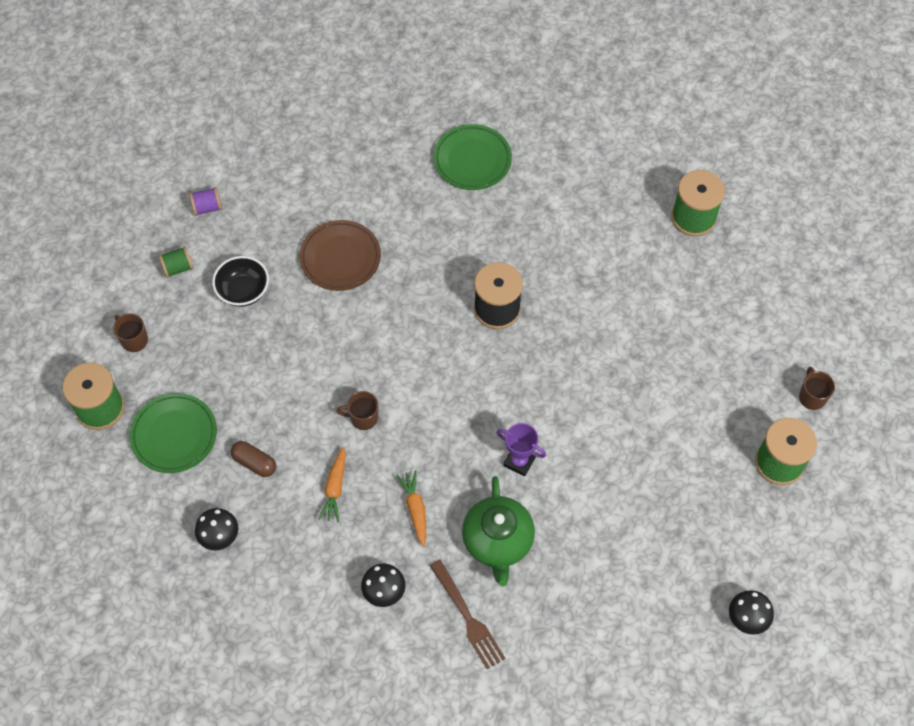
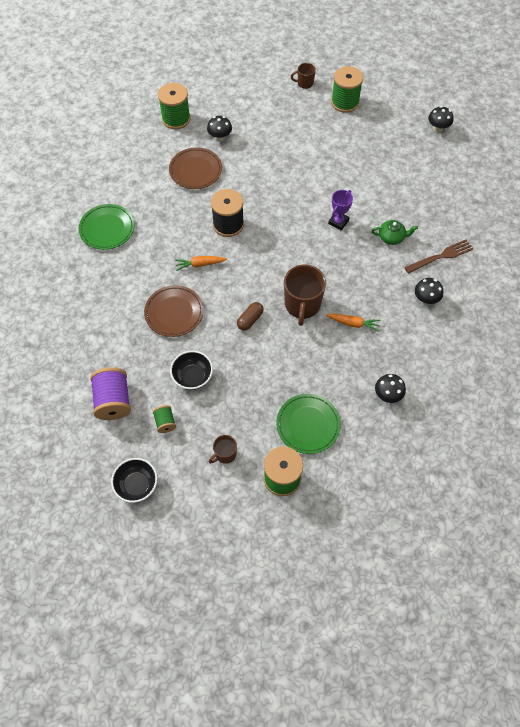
camera: 85 degrees left, 0 degrees up
purple spool [189,187,222,216] -> purple spool [90,367,131,420], size x1.91
brown capsule [231,441,276,477] -> brown capsule moved to [237,302,264,331]
brown mug [336,391,378,430] -> brown mug [284,265,326,326], size x1.91
orange carrot [396,470,426,547] -> orange carrot moved to [175,256,227,271]
green teapot [462,476,535,586] -> green teapot [372,220,418,245], size x0.60
none -> black bowl [111,458,157,503]
none -> brown plate [169,147,222,189]
none -> black mushroom [207,116,232,142]

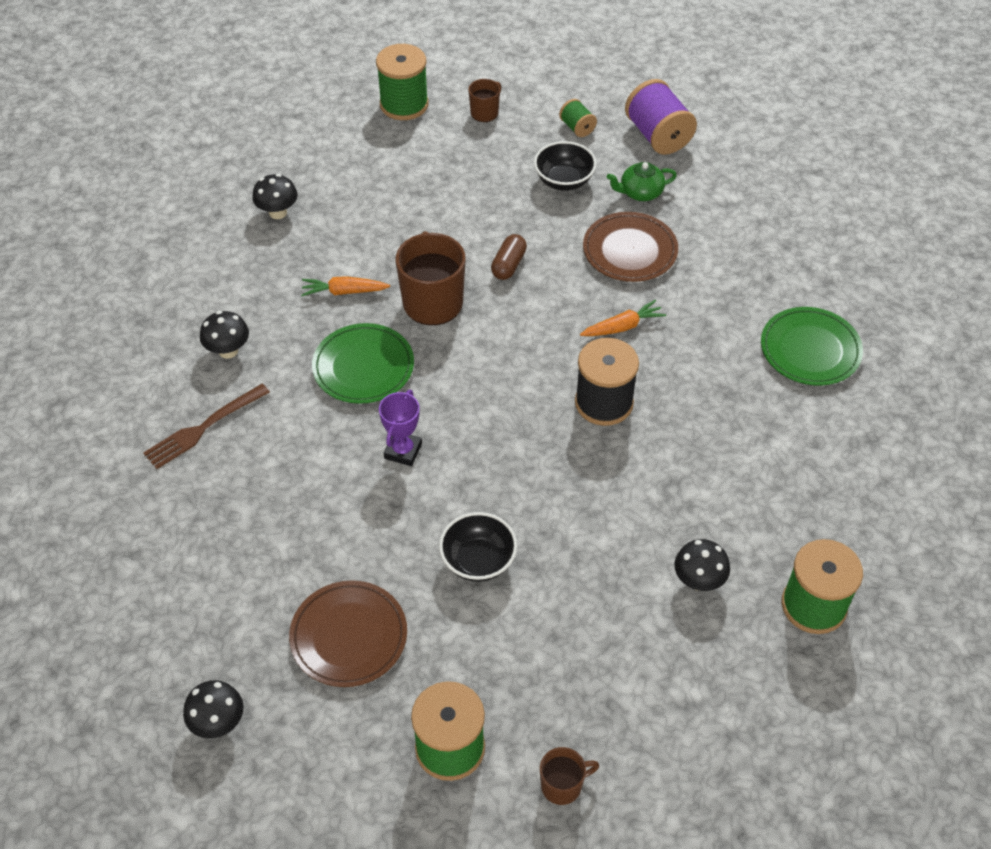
camera: 165 degrees right, 10 degrees down
black bowl [111,458,157,503] -> black bowl moved to [439,512,517,582]
brown plate [169,147,222,189] -> brown plate moved to [289,580,407,687]
green plate [276,394,341,454] -> green plate moved to [312,323,414,404]
green teapot [372,220,418,245] -> green teapot moved to [607,162,677,201]

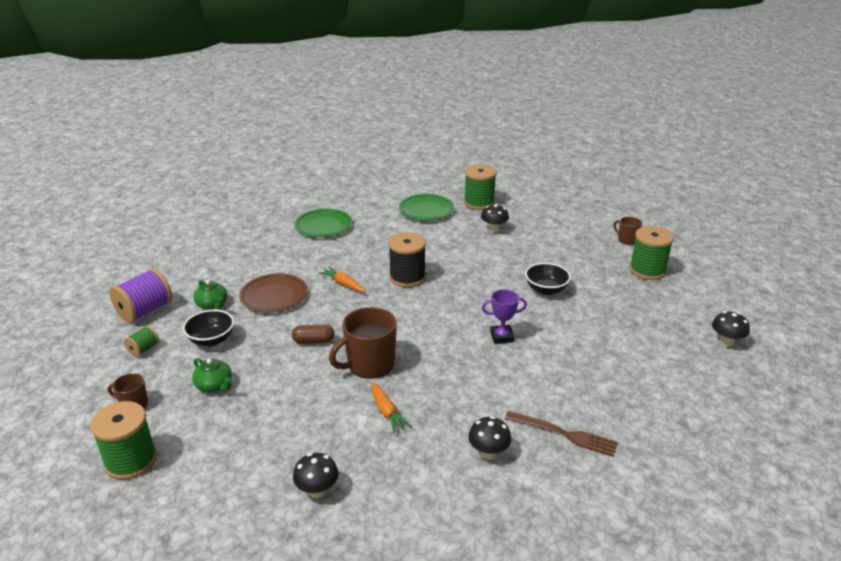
camera: 115 degrees left, 20 degrees down
brown plate [289,580,407,687] -> none
green plate [312,323,414,404] -> green plate moved to [399,194,454,221]
none -> green teapot [192,358,232,393]

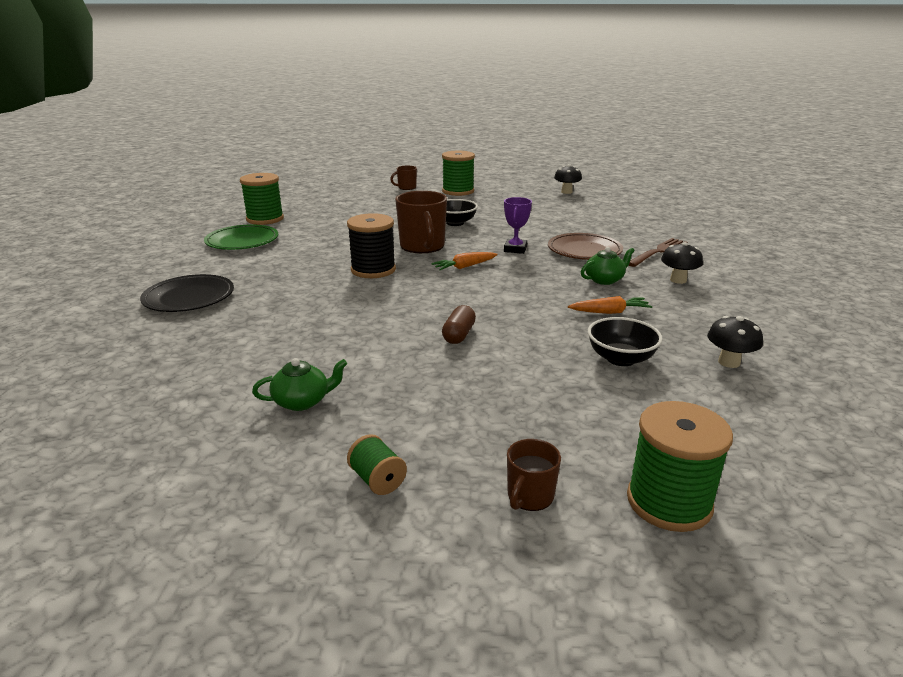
camera: 70 degrees left, 5 degrees down
purple spool [109,268,172,323] -> none
black bowl [183,309,234,346] -> black bowl moved to [588,317,663,366]
green teapot [192,358,232,393] -> green teapot moved to [581,247,635,285]
brown plate [239,273,308,312] -> brown plate moved to [548,233,623,260]
green plate [294,209,352,238] -> black plate [140,274,234,312]
orange carrot [319,266,366,292] -> orange carrot moved to [431,252,498,270]
brown mug [329,307,397,379] -> brown mug moved to [395,191,447,253]
black mushroom [481,204,509,233] -> none

